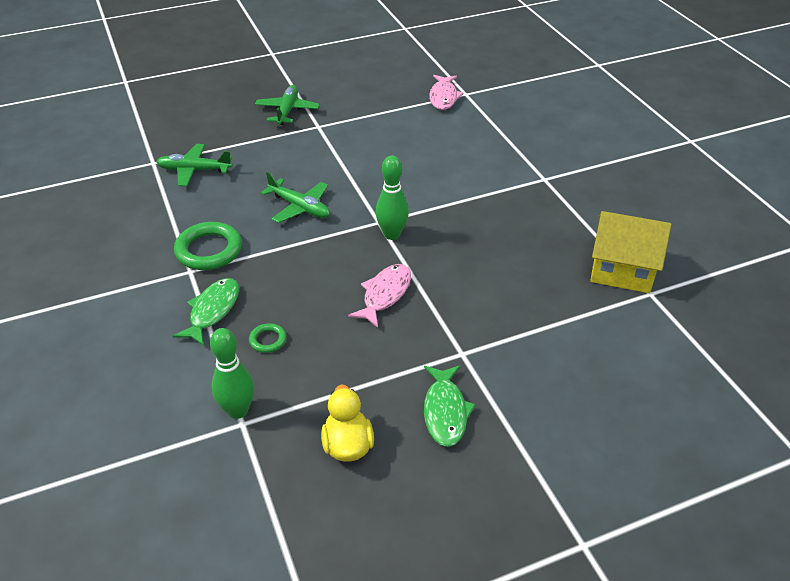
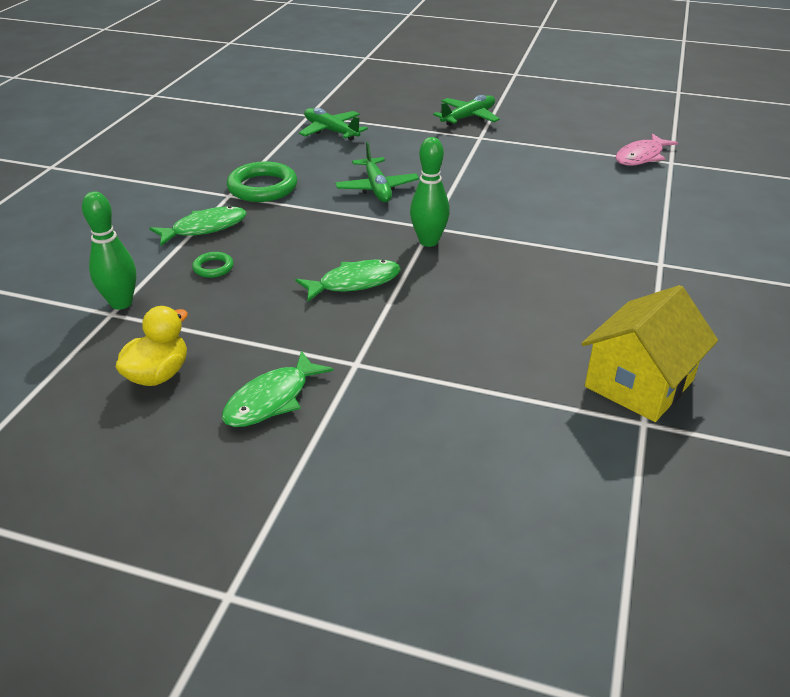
camera: 40 degrees right, 5 degrees down
pink fish [348,264,411,328] -> green fish [295,260,401,302]
yellow house [590,211,671,293] -> yellow house turned 75 degrees clockwise [581,285,718,422]

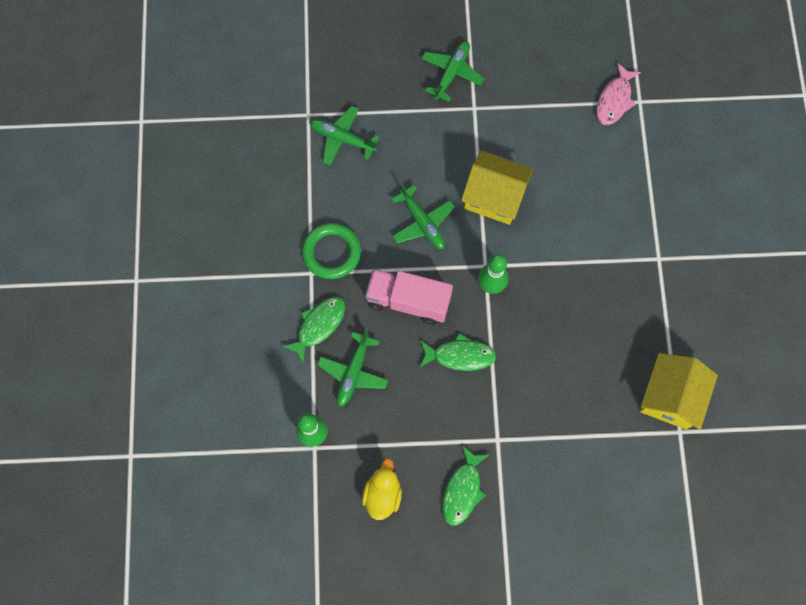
camera: 20 degrees left, 35 degrees up
green ring [192,252,234,278] -> green plane [317,330,389,407]
green fish [295,260,401,302] -> green fish turned 45 degrees clockwise [420,333,496,371]
none -> pink truck [365,269,453,324]
none -> yellow house [461,151,533,225]

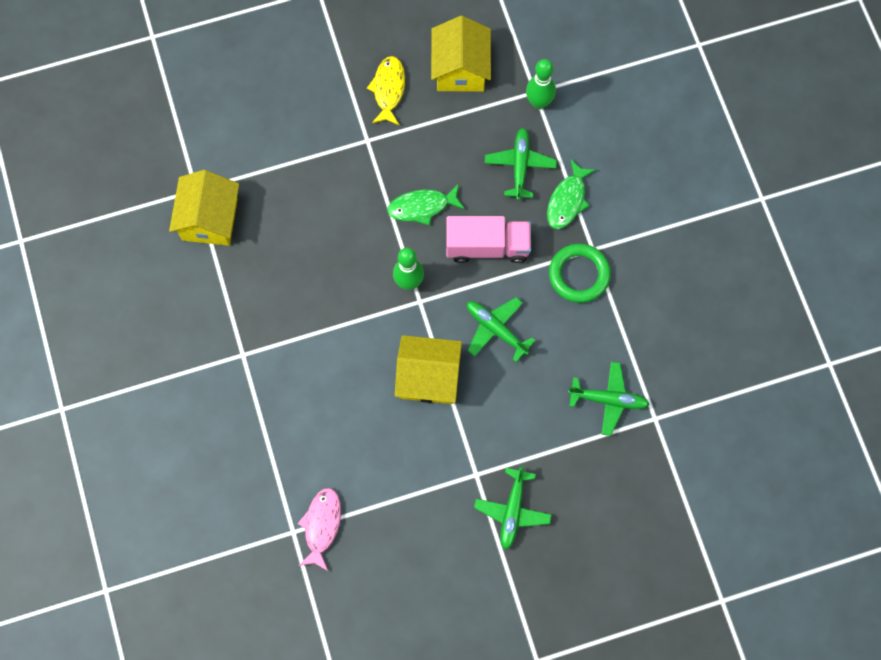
camera: 165 degrees right, 0 degrees up
yellow duck [362,458,402,520] -> yellow house [431,16,491,91]
green fish [442,445,489,526] -> yellow fish [367,56,405,126]

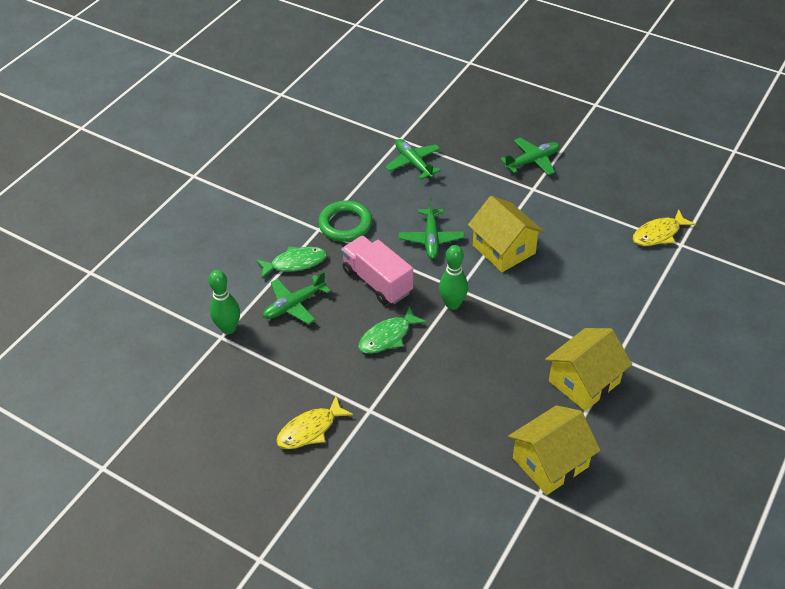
camera: 130 degrees left, 25 degrees down
pink fish [297,488,341,571] -> yellow fish [633,210,696,246]
green fish [387,184,465,226] -> green fish turned 105 degrees clockwise [358,306,427,354]
yellow house [431,16,491,91] -> yellow house moved to [545,328,632,411]

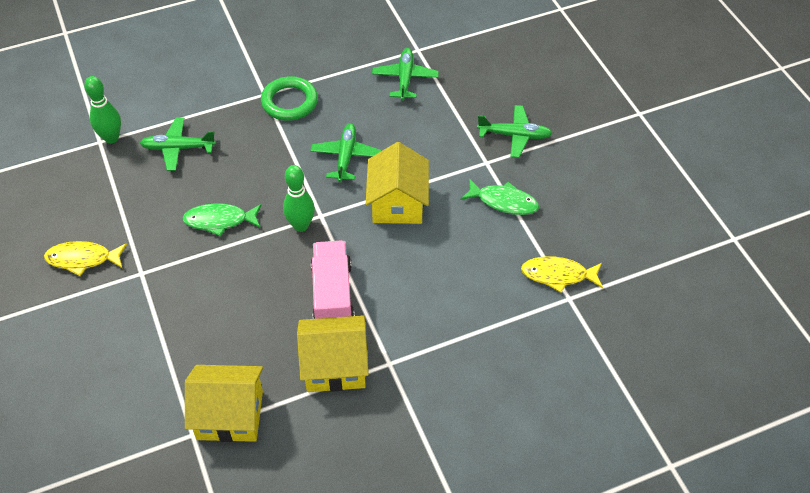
camera: 35 degrees right, 5 degrees up
green fish [256,246,327,279] -> green fish moved to [461,178,539,215]
pink truck [341,236,413,305] -> pink truck moved to [311,241,355,319]
green plane [399,198,464,259] -> green plane turned 150 degrees clockwise [310,123,382,182]

